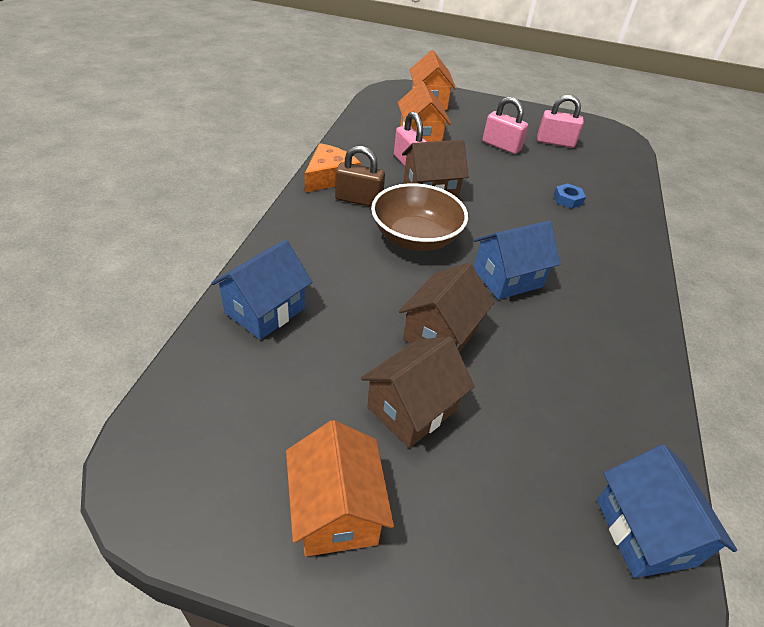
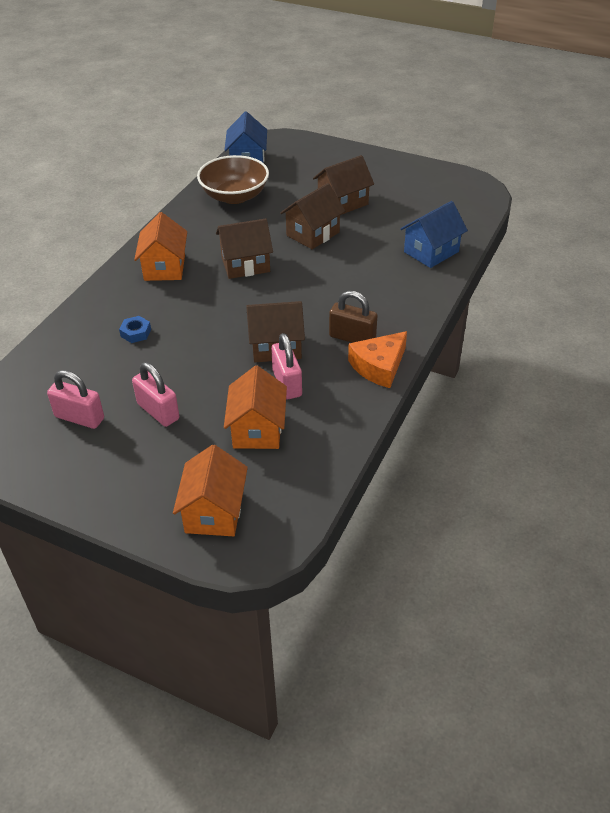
camera: 165 degrees left, 0 degrees up
orange house [286,420,394,557] -> orange house moved to [134,212,187,281]
brown bowl [371,183,468,251] -> brown bowl moved to [197,155,269,204]
blue house [474,221,561,300] -> brown house [216,218,273,279]

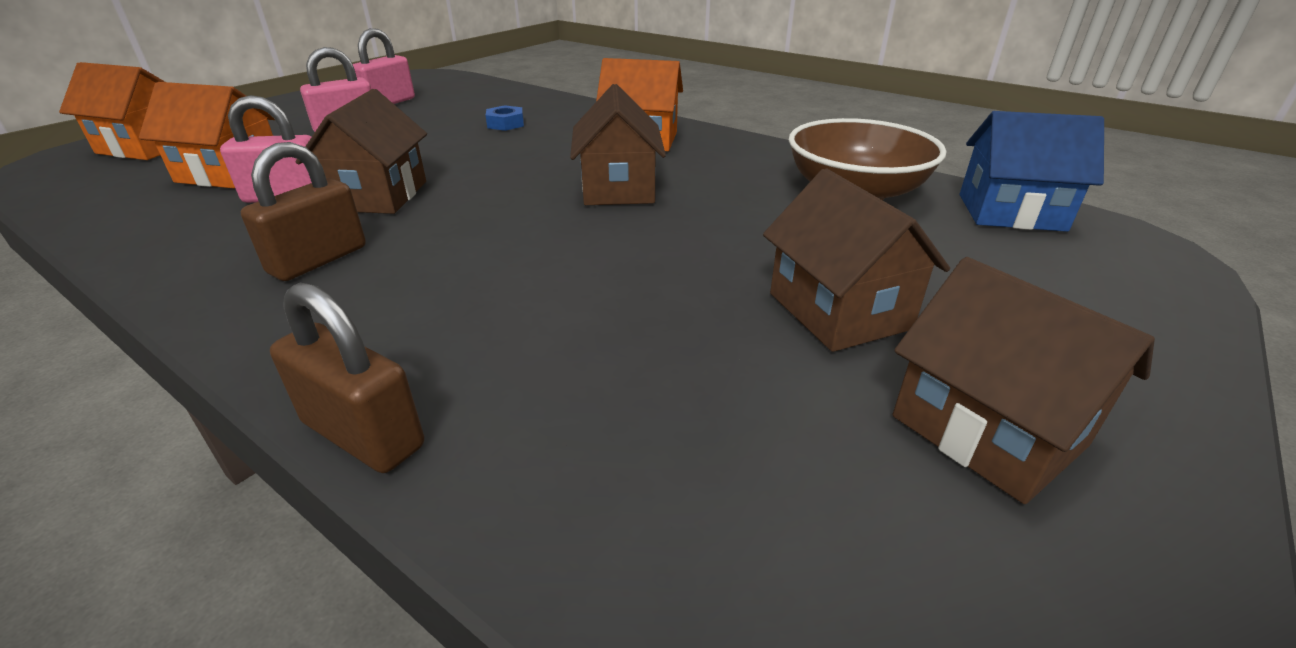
camera: 100 degrees right, 10 degrees down
brown house [280,183,345,249] -> brown house moved to [893,257,1155,504]
orange cheese [348,331,407,388] -> none
blue house [400,201,468,268] -> none
none -> brown padlock [270,283,424,473]

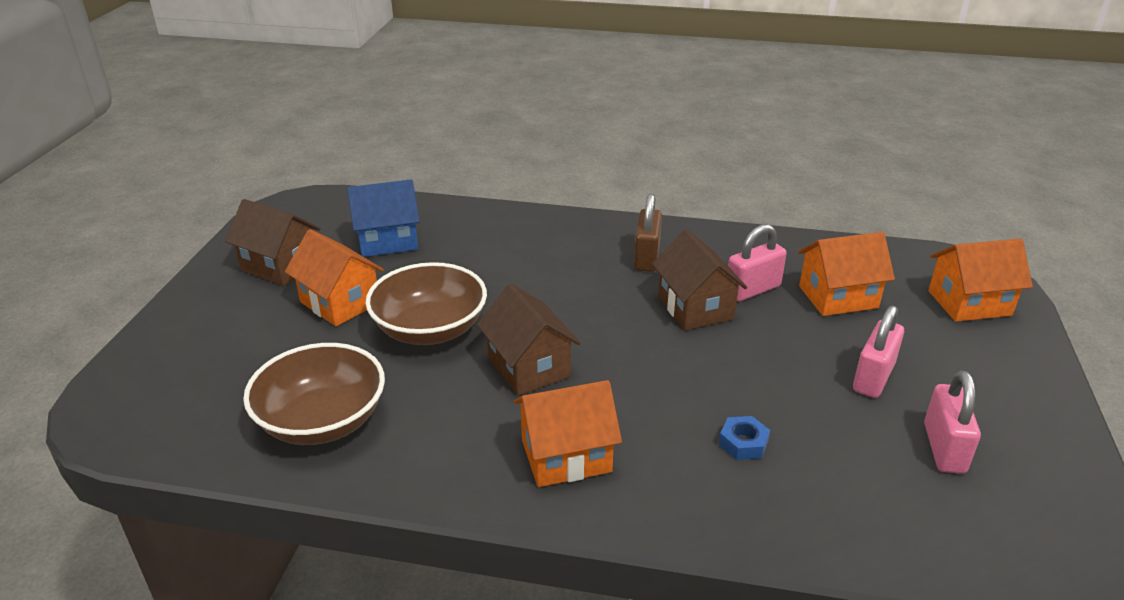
camera: 155 degrees right, 0 degrees up
brown padlock [270,283,424,473] -> none
brown house [763,168,950,352] -> orange house [285,229,384,326]
blue house [960,111,1104,232] -> blue house moved to [347,179,420,257]
none -> brown bowl [365,262,487,345]

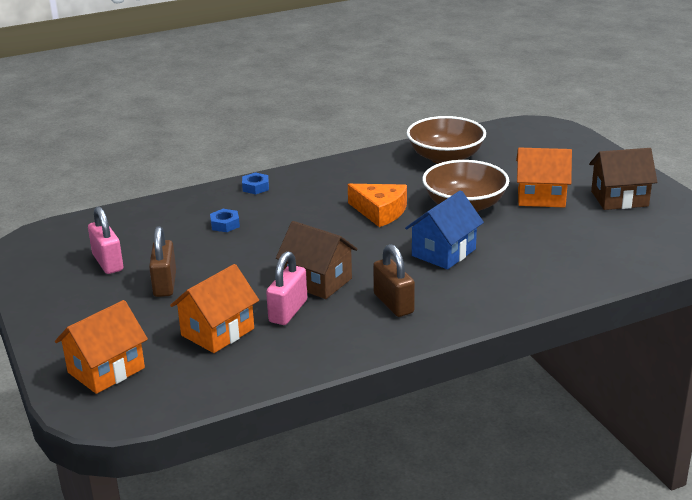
camera: 145 degrees right, 5 degrees down
blue house [347,179,420,257] -> blue house moved to [405,190,484,269]
brown house [477,284,581,396] -> orange cheese [348,184,407,227]
orange house [514,380,622,487] -> none
pink padlock [853,305,904,398] -> brown padlock [149,226,176,297]
none -> blue nut [242,172,269,194]

